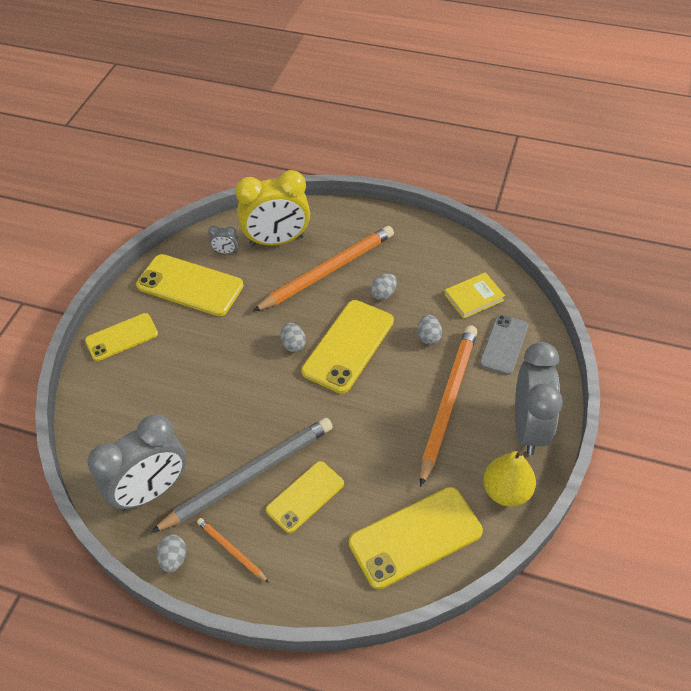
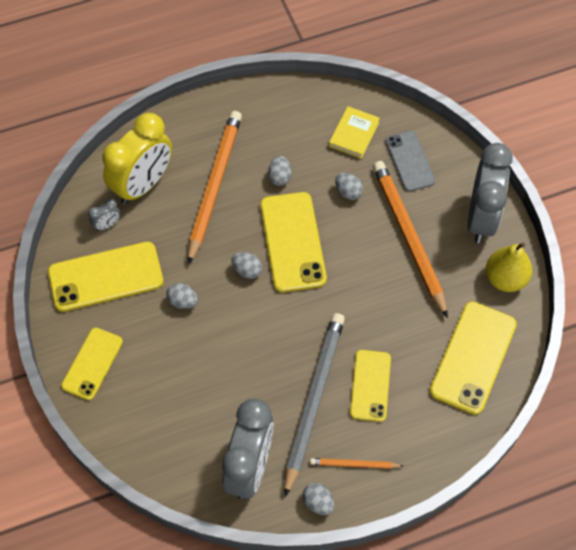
camera: 40 degrees left, 10 degrees up
grey clock [515,342,563,455] -> grey clock turned 45 degrees clockwise [468,143,513,243]
none -> grey egg [166,283,198,309]

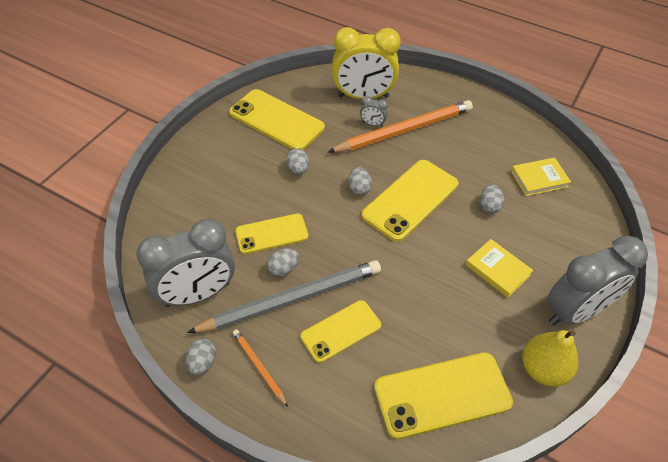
camera: 50 degrees right, 10 degrees down
yellow phone [61,328,123,400] -> yellow phone moved to [235,214,308,254]
grey clock [88,199,121,231] -> grey clock moved to [360,96,388,127]
grey egg [268,156,292,186] -> grey egg moved to [267,248,299,277]
orange pencil [373,161,448,318] -> yellow book [466,239,533,298]
grey phone [386,131,435,191] -> none

